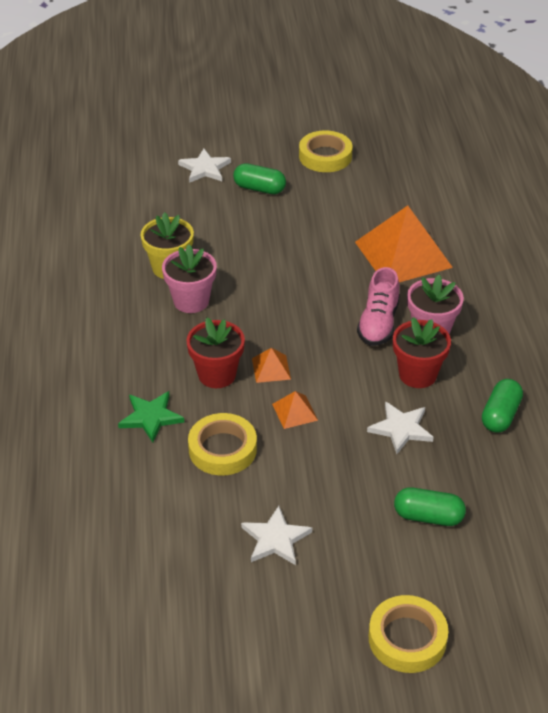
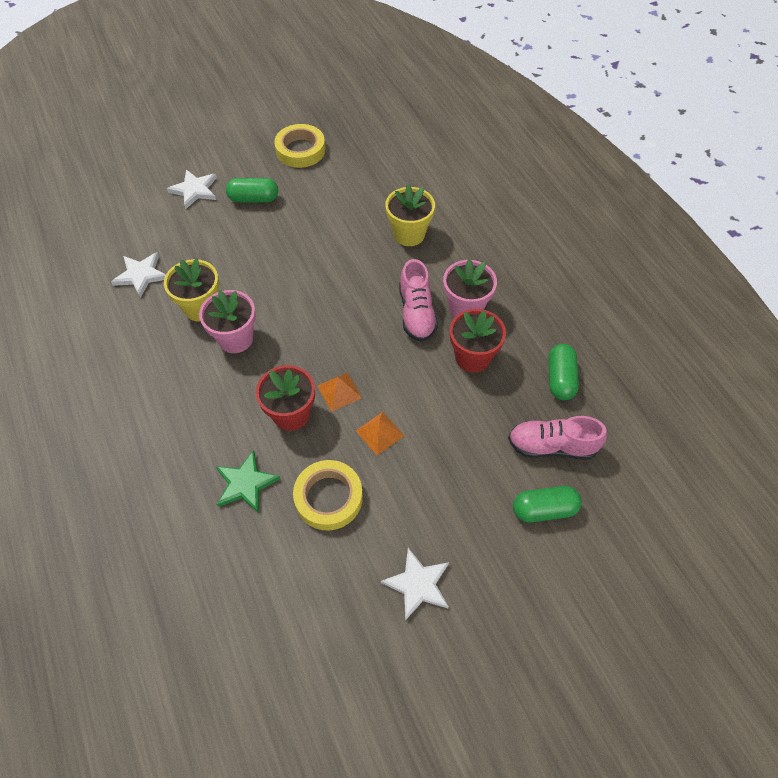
camera: 20 degrees left, 15 degrees up
orange pyramid [355,206,453,282] -> yellow flower pot [385,184,435,246]
white star [367,401,434,454] -> white star moved to [111,252,166,298]
yellow tape [369,595,448,673] -> none
none -> pink shoe [508,416,607,460]

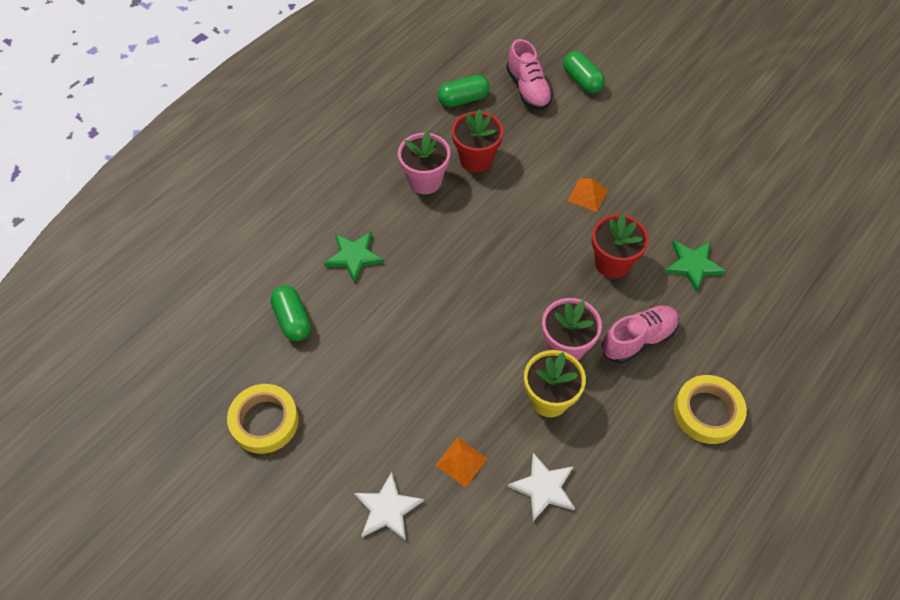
camera: 115 degrees left, 0 degrees up
green capsule [226,178,278,202] -> green capsule moved to [270,285,311,341]
yellow tape [293,460,363,530] -> yellow tape moved to [674,375,747,444]
orange pyramid [317,373,362,412] -> orange pyramid moved to [435,437,488,488]
white star [381,548,449,620] -> none
yellow flower pot [385,184,435,246] -> green star [324,232,384,283]
pink shoe [399,259,438,342] -> pink shoe moved to [602,306,679,363]

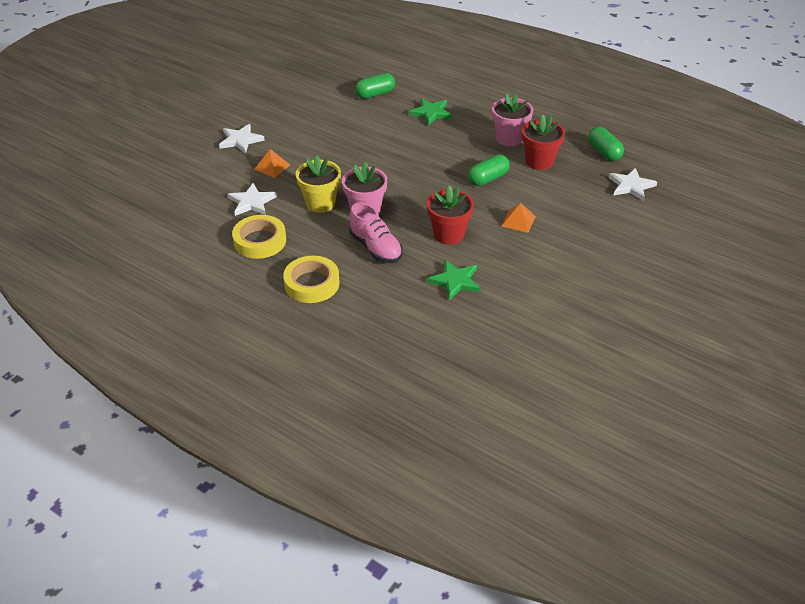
camera: 85 degrees right, 15 degrees down
yellow tape [227,384,299,454] -> yellow tape moved to [232,215,286,259]
pink shoe [506,39,553,110] -> white star [608,168,657,201]
green capsule [563,51,605,93] -> green capsule moved to [468,154,510,186]

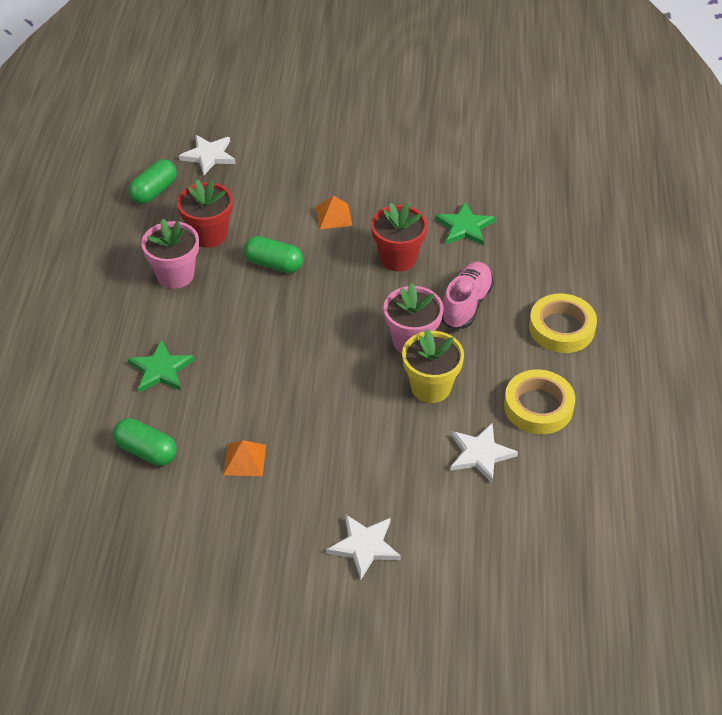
camera: 120 degrees left, 5 degrees up
orange pyramid [254,149,290,178] -> orange pyramid moved to [224,440,266,476]

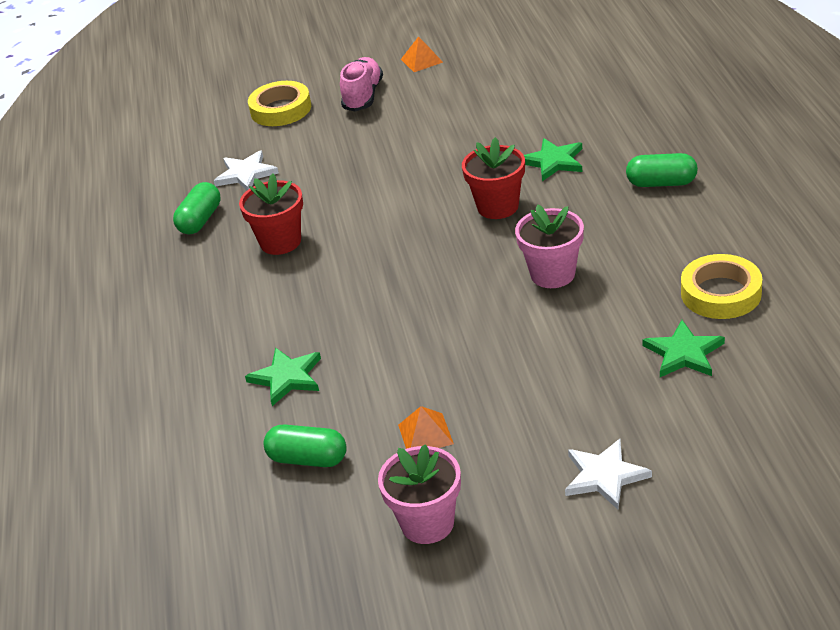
camera: 10 degrees left, 10 degrees down
pink flower pot [141,219,199,289] -> pink flower pot moved to [378,444,461,544]
green capsule [244,236,303,273] -> green capsule moved to [626,153,698,187]
orange pyramid [316,196,353,229] -> orange pyramid moved to [401,36,443,72]
yellow flower pot [402,329,464,403] -> none
pink shoe [442,262,494,329] -> pink shoe moved to [340,57,383,112]
white star [451,424,518,483] -> green star [642,320,725,377]
yellow tape [529,293,597,353] -> yellow tape moved to [248,81,311,126]

